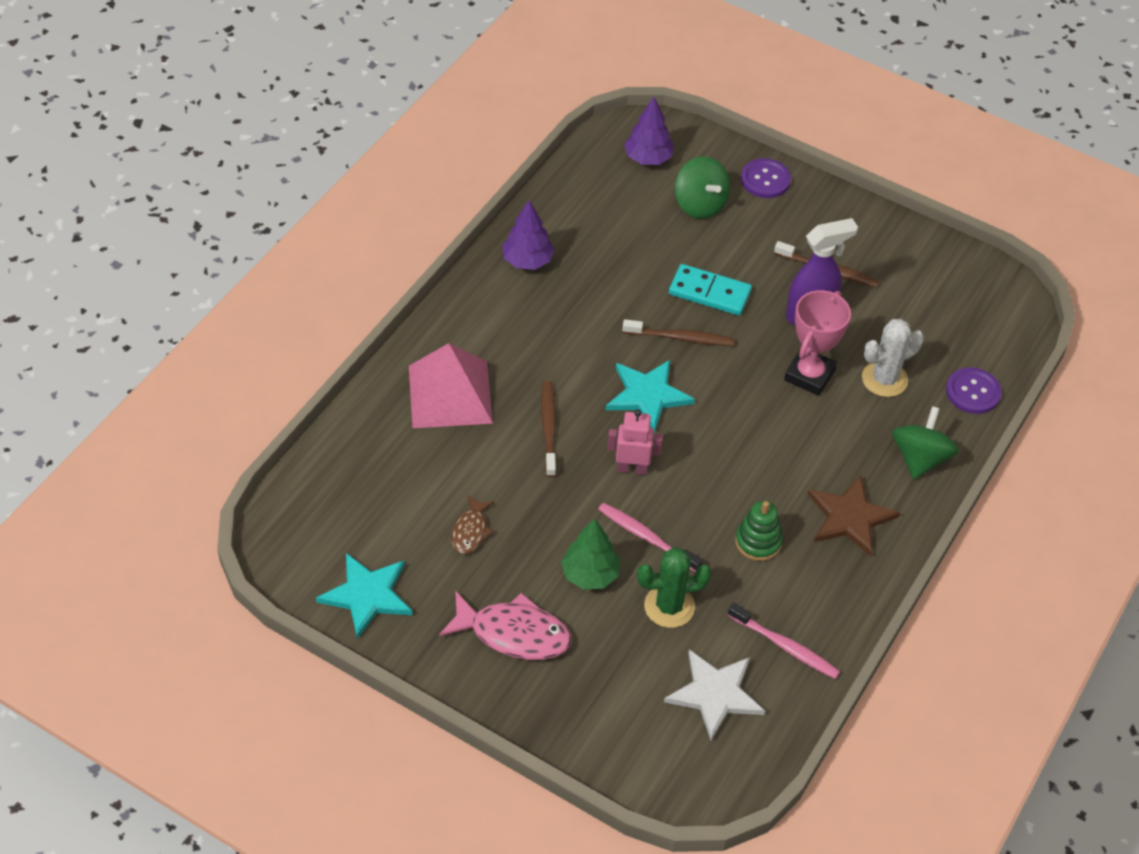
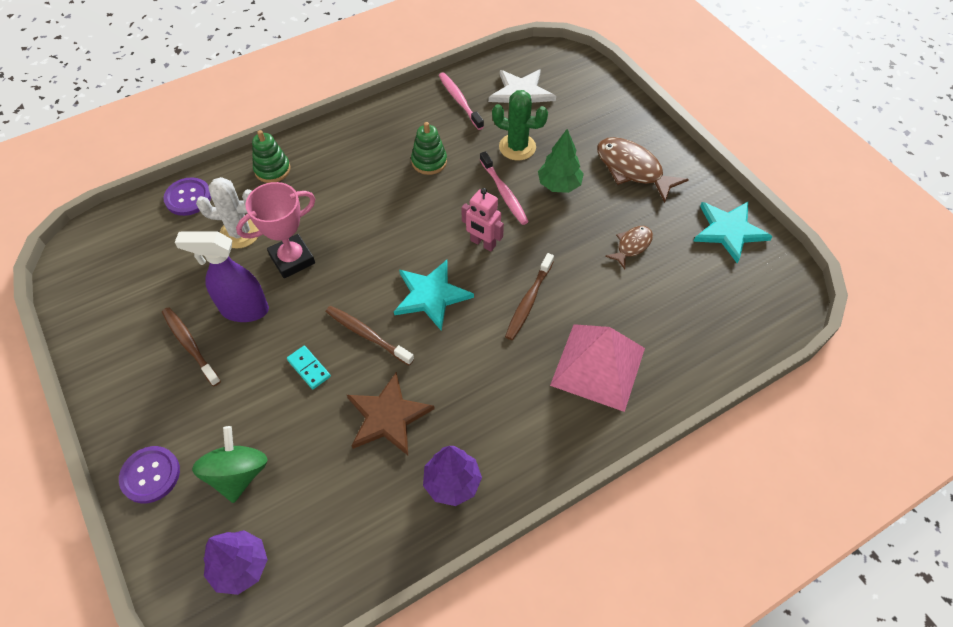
camera: 150 degrees left, 5 degrees up
pink fish [439,591,571,660] -> brown fish [597,137,689,203]
turquoise domino [669,264,752,315] -> turquoise domino [287,346,331,389], size x0.59
brown star [808,475,900,556] -> brown star moved to [347,372,435,455]
green spinning top [892,406,959,479] -> green stacking toy [252,130,290,183]

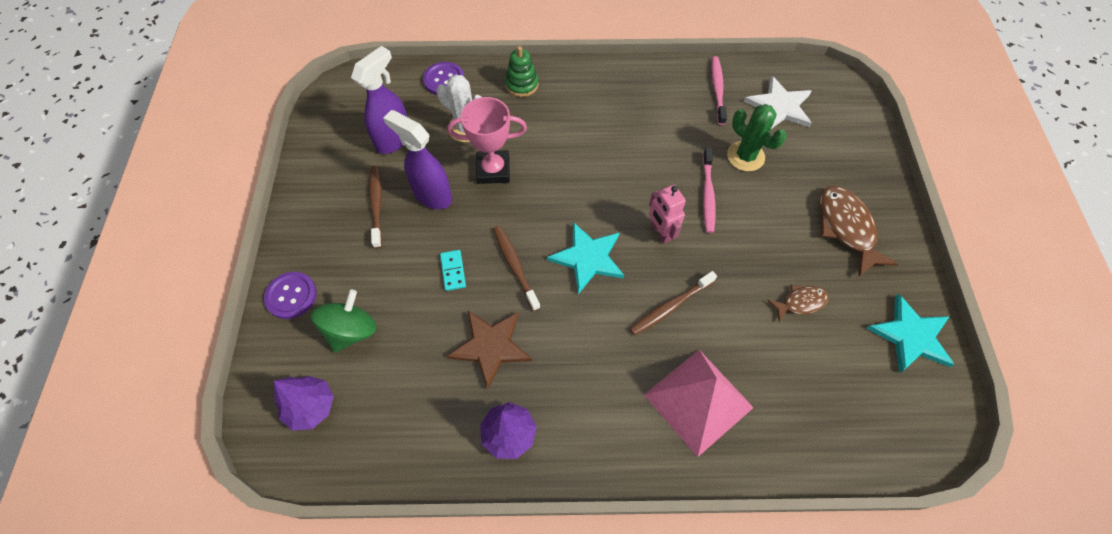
camera: 30 degrees right, 5 degrees up
green stacking toy [411,122,447,175] -> none
green tree [538,129,584,193] -> none
none -> purple spray bottle [351,46,407,154]

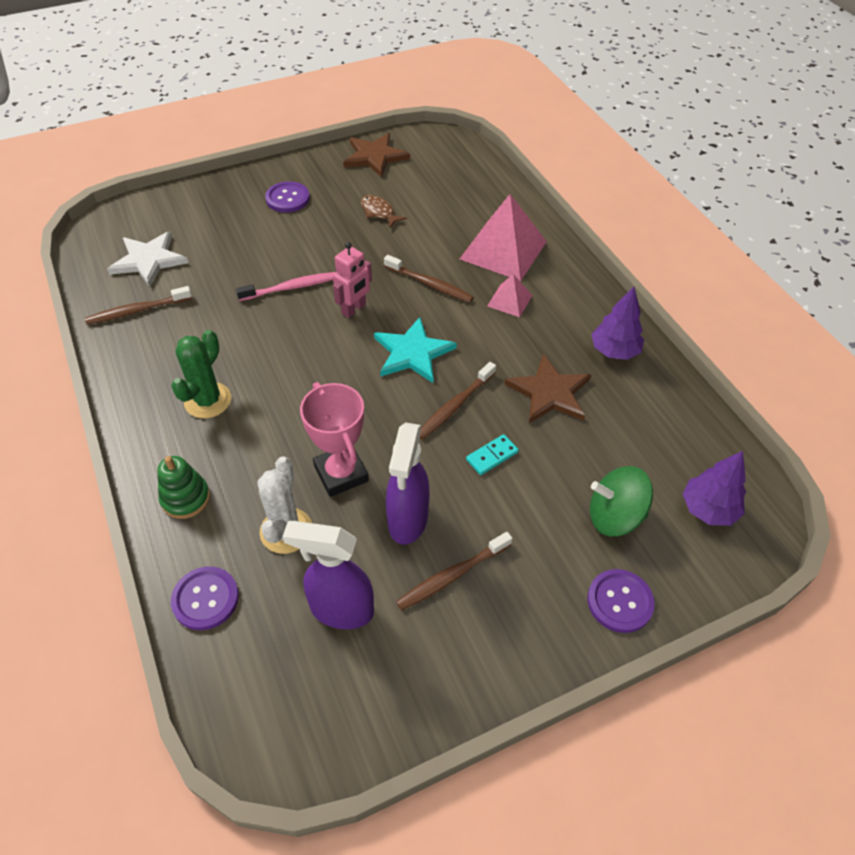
camera: 115 degrees left, 10 degrees down
pink toothbrush [711,56,727,125] -> brown toothbrush [85,286,192,325]
green cactus [727,104,786,172] -> green cactus moved to [171,330,231,418]
brown fish [819,186,898,277] -> purple button [265,181,310,212]
turquoise star [866,294,955,373] -> brown star [343,133,410,178]
none -> pink pyramid [487,274,532,317]

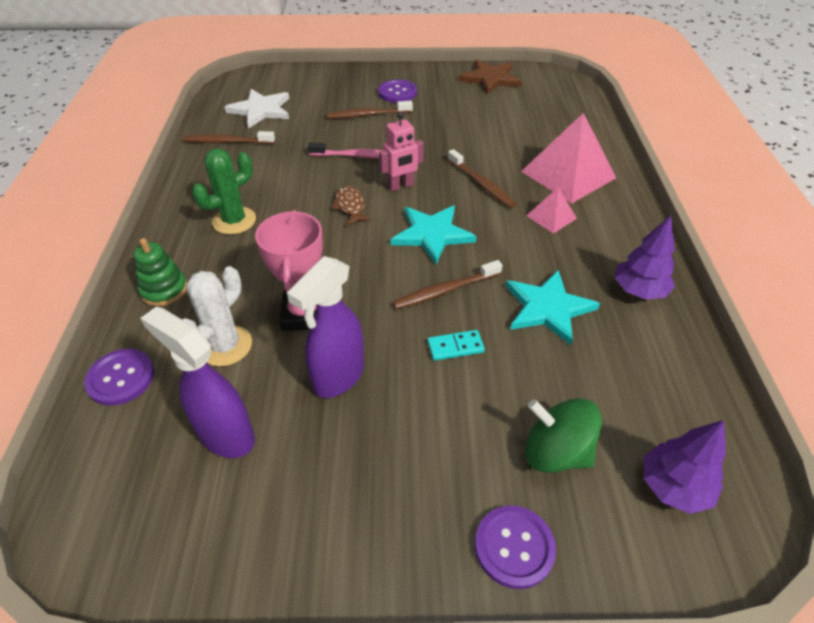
camera: 25 degrees right, 5 degrees down
brown fish [361,195,407,228] -> brown fish moved to [332,186,372,225]
brown toothbrush [396,532,513,611] -> brown toothbrush moved to [327,101,413,119]
brown star [505,354,591,423] -> turquoise star [505,270,600,345]

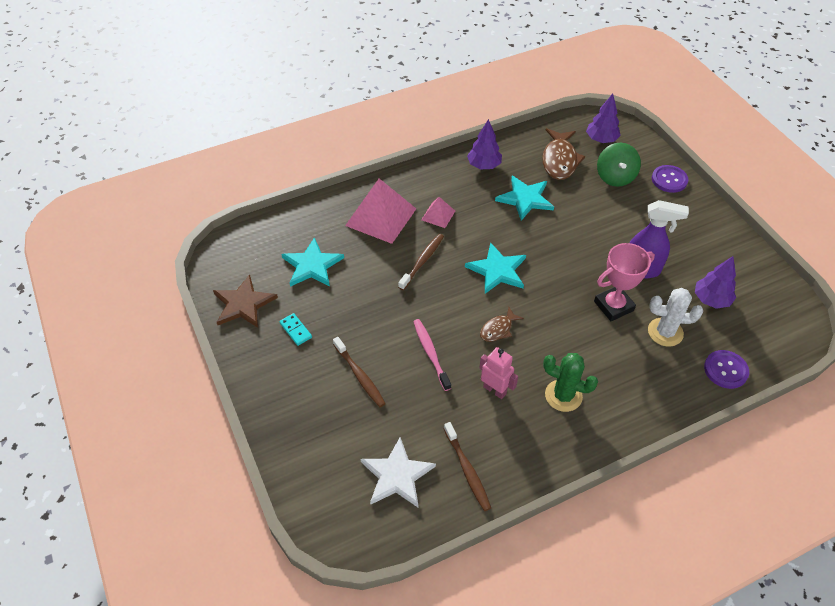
camera: 115 degrees left, 5 degrees up
green stacking toy [133,238,187,306] -> none
purple spray bottle [140,306,255,458] -> purple tree [695,256,736,309]
purple button [378,79,417,103] -> none
pink robot [379,112,424,191] -> pink robot moved to [479,347,518,399]
brown toothbrush [393,260,502,309] -> none
turquoise domino [428,330,485,361] -> turquoise domino moved to [279,313,312,346]
none -> turquoise star [281,237,344,287]
none -> brown fish [542,128,585,180]

